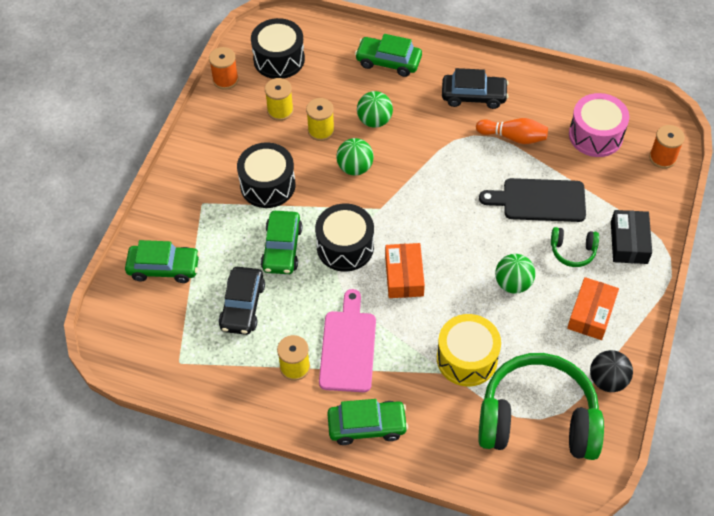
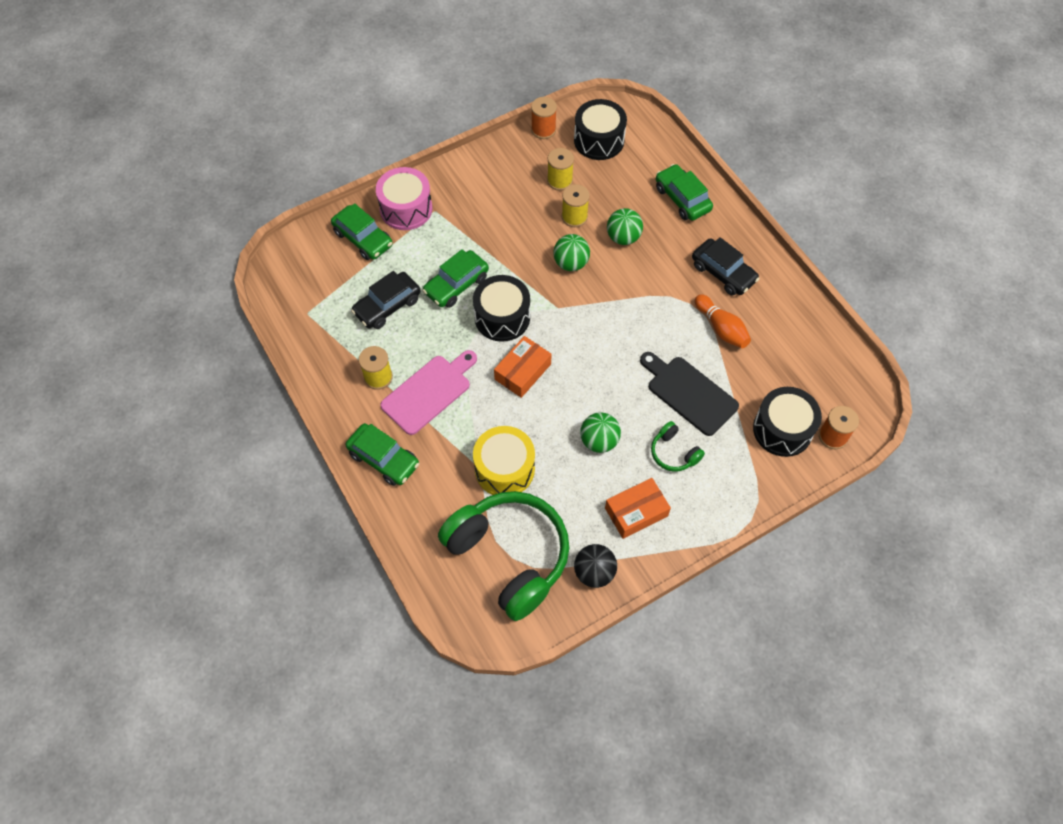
camera: 40 degrees right, 5 degrees up
black drum [237,142,296,208] -> black drum moved to [753,387,822,457]
pink drum [569,93,629,157] -> pink drum moved to [376,167,432,230]
black box [611,210,652,264] -> none

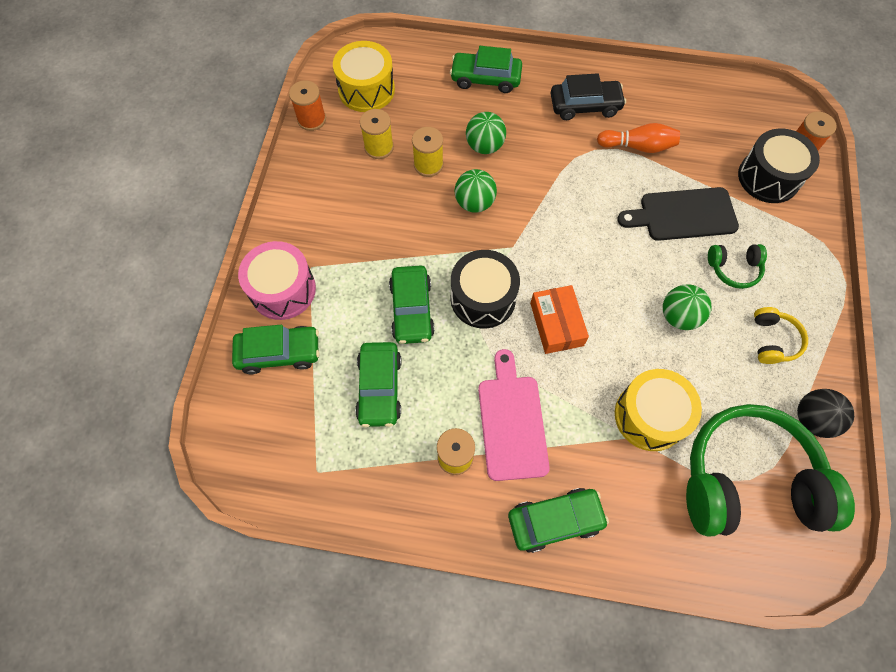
camera: 50 degrees left, 5 degrees up
black car [351,271,421,329] -> green car [355,342,402,427]
black drum [574,99,627,160] -> yellow drum [333,41,395,112]
orange box [605,478,671,539] -> yellow headphones [754,307,808,364]

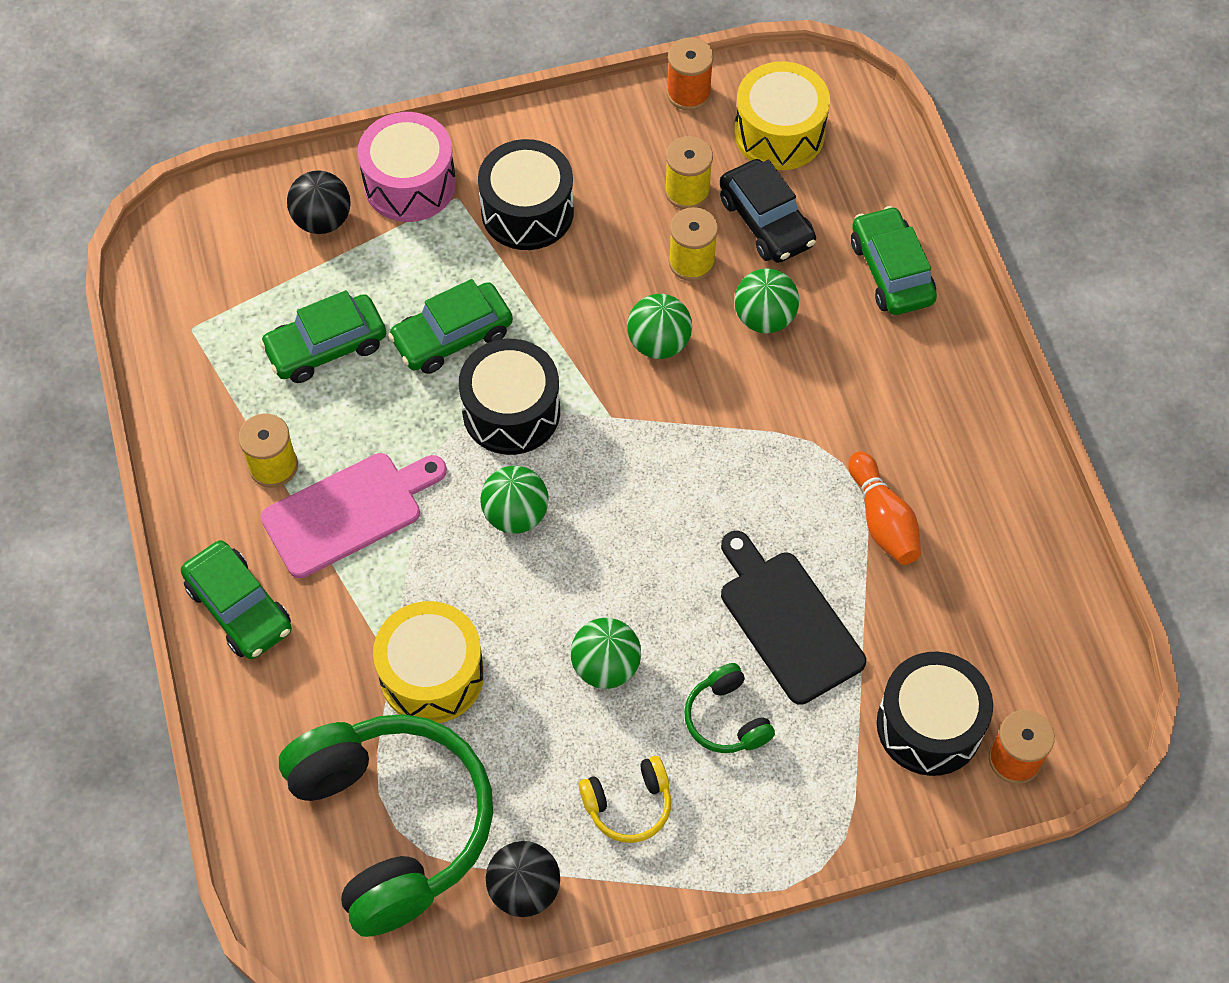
camera: 65 degrees right, 5 degrees down
green car [232,325,319,374] -> black ball [287,170,351,234]
orange box [530,285,589,354] -> green ball [480,466,549,534]
black car [551,73,626,120] -> black car moved to [720,159,816,263]
none -> black drum [478,139,574,250]

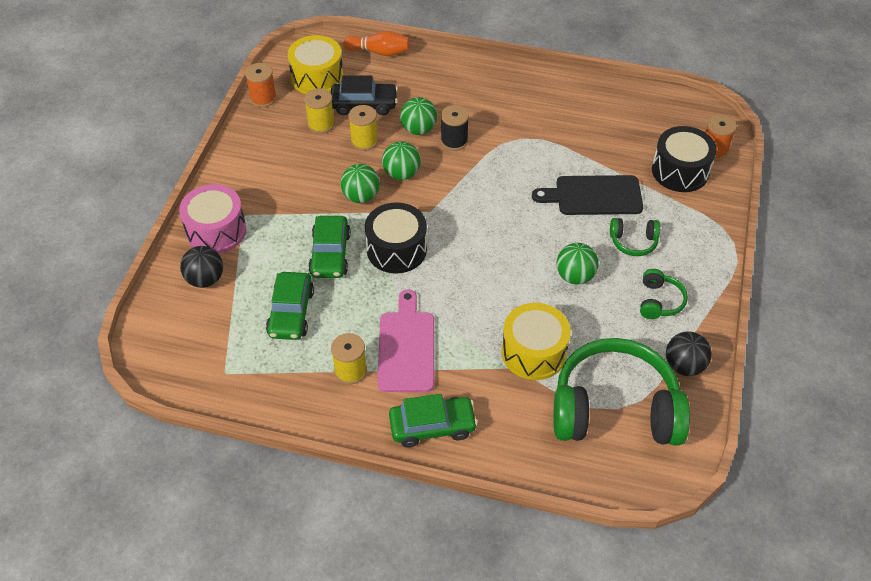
camera: 60 degrees left, 10 degrees down
black drum [478,139,574,250] -> none
green ball [480,466,549,534] -> green ball moved to [341,164,380,203]
yellow headphones [579,756,671,843] -> green headphones [640,269,688,319]
orange bowling pin [848,451,921,565] -> orange bowling pin moved to [343,31,410,56]
green car [851,206,937,315] -> none
none -> black spool [441,105,469,151]

